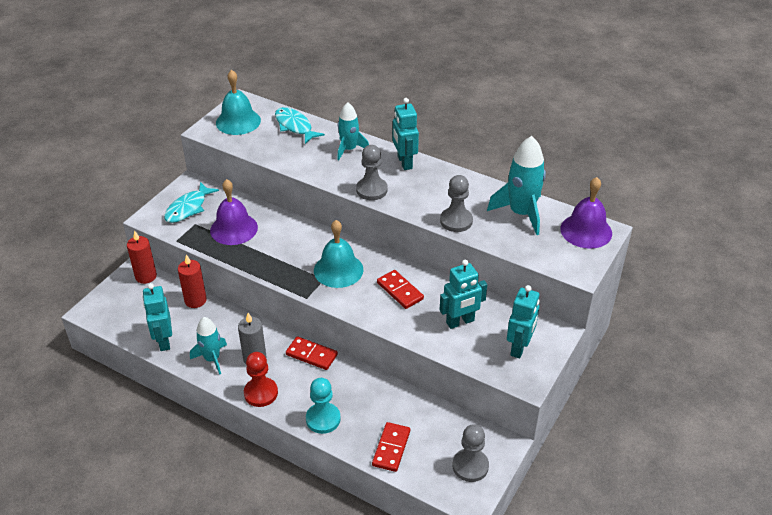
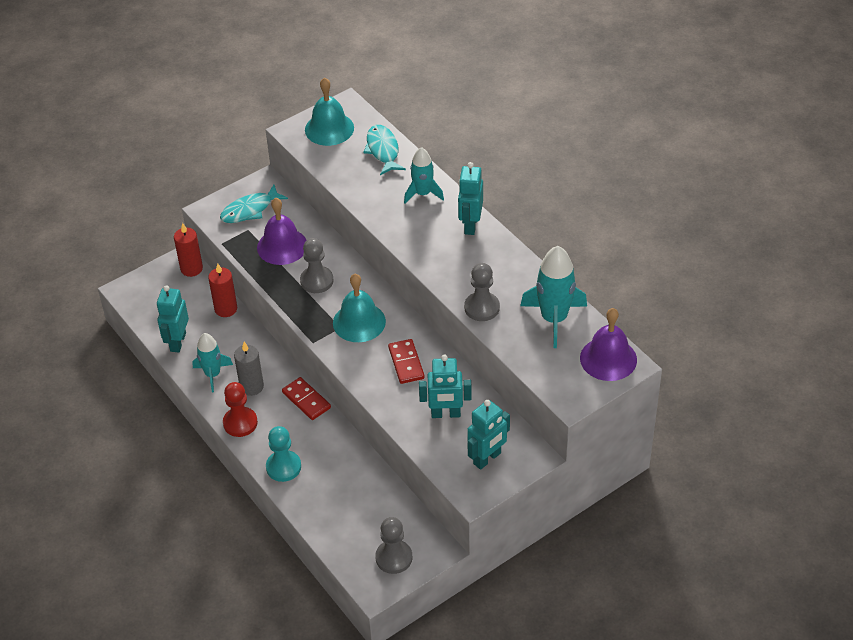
camera: 25 degrees right, 5 degrees up
grey pawn [356,145,388,200] -> grey pawn moved to [300,238,333,293]
red domino [372,422,410,472] -> none

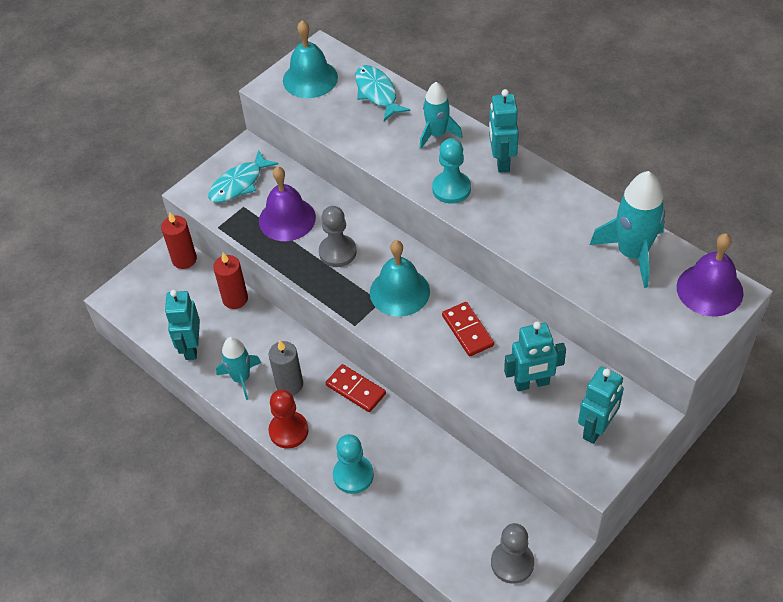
camera: 10 degrees left, 5 degrees up
grey pawn [464,263,500,321] -> none
none -> turquoise pawn [432,138,471,204]

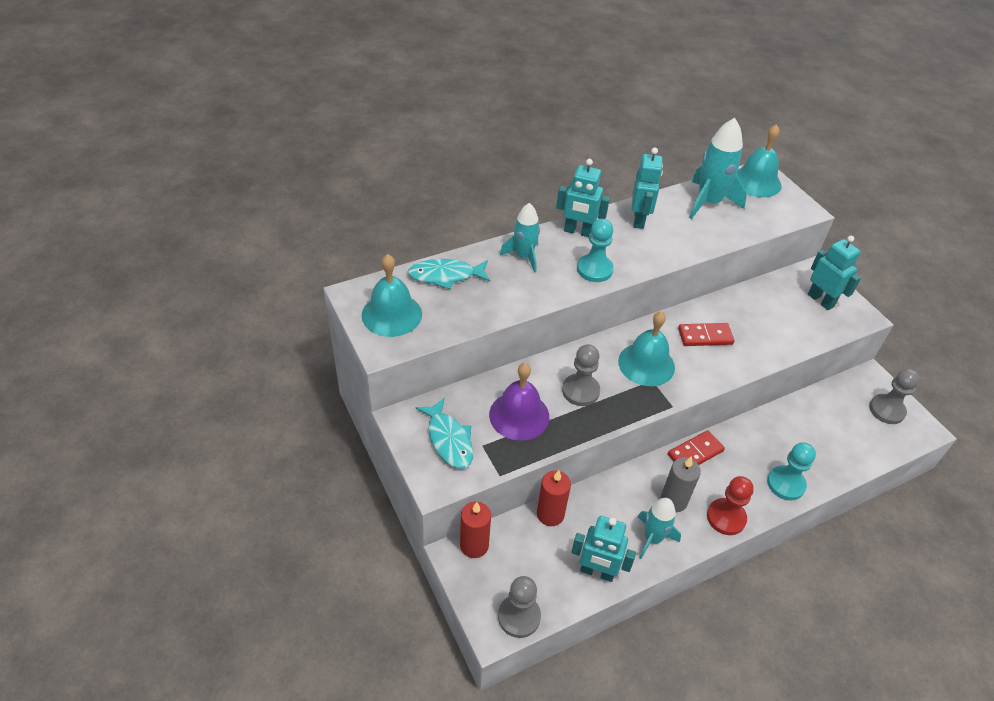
camera: 75 degrees left, 5 degrees down
turquoise robot [504,321,566,391] -> turquoise robot moved to [632,148,663,229]
purple bell [677,233,744,317] -> turquoise bell [737,124,782,197]
none -> grey pawn [498,576,541,638]

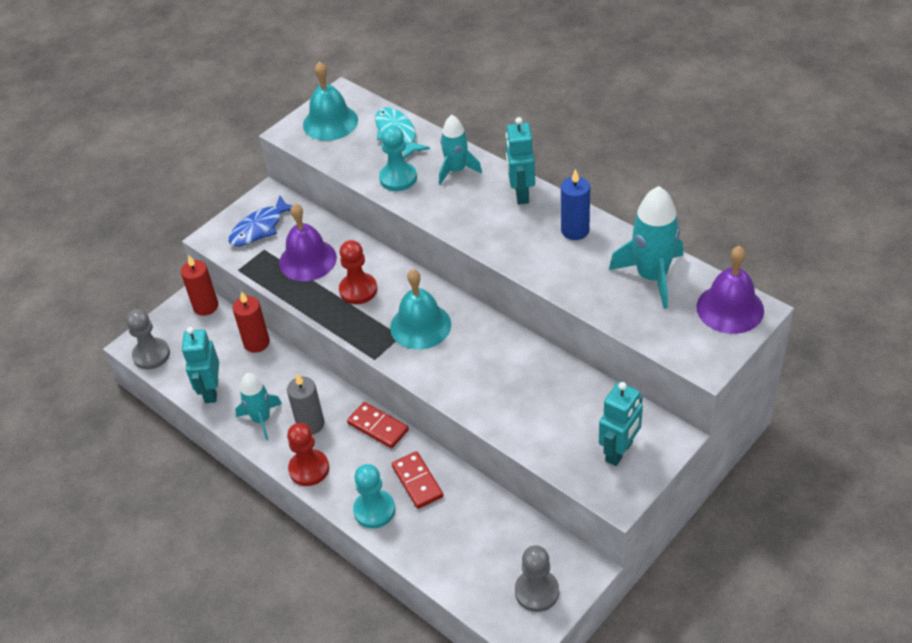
camera: 75 degrees right, 0 degrees up
turquoise fish [415,397,473,469] -> blue fish [229,196,292,246]
grey pawn [562,344,600,406] -> red pawn [339,240,377,304]
turquoise pawn [577,219,614,282] -> turquoise pawn moved to [379,125,417,191]
turquoise robot [632,148,663,229] -> blue candle [561,169,590,240]
red domino [678,323,734,346] -> red domino moved to [392,451,443,509]
turquoise bell [737,124,782,197] -> purple bell [697,246,764,334]

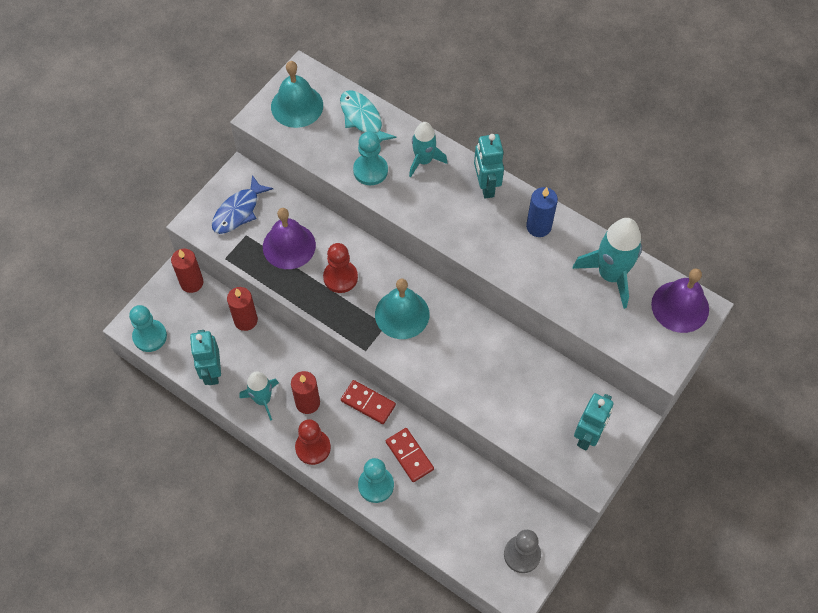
camera: 10 degrees left, 15 degrees up
grey pawn [126,309,170,370] -> turquoise pawn [129,305,167,352]
grey candle [287,373,324,435] -> red candle [291,371,320,414]

